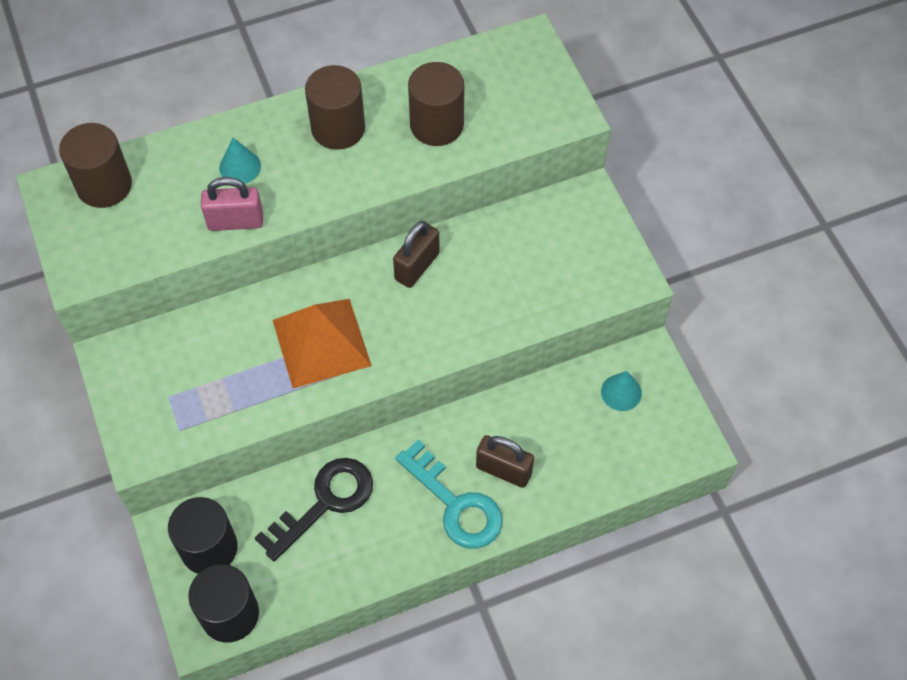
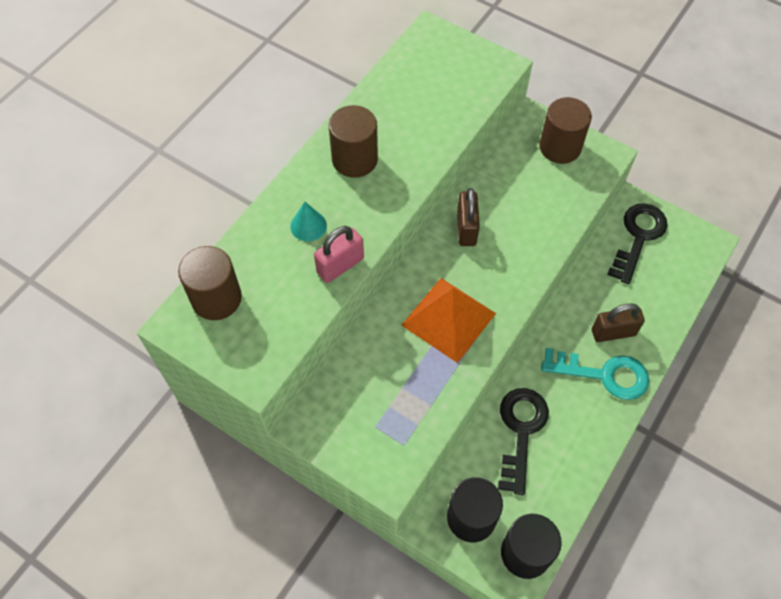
camera: 35 degrees left, 0 degrees up
brown cylinder [408,62,464,146] -> brown cylinder moved to [539,97,592,164]
turquoise cone [601,371,642,411] -> black key [607,203,668,284]

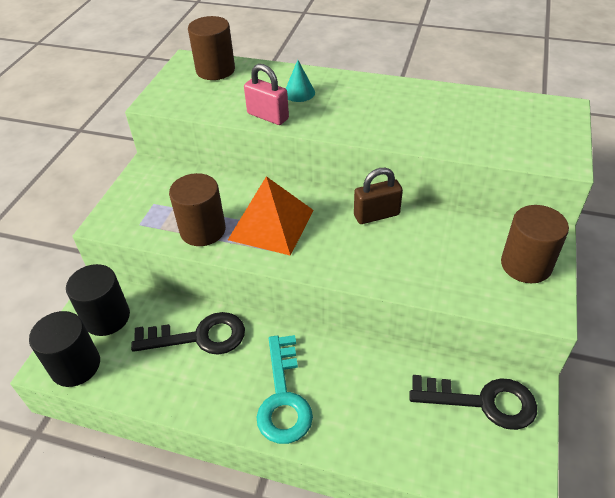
camera: 75 degrees right, 15 degrees down
brown cylinder [329,105,378,178] -> brown cylinder moved to [169,173,226,246]
brown padlock [592,303,645,342] -> none

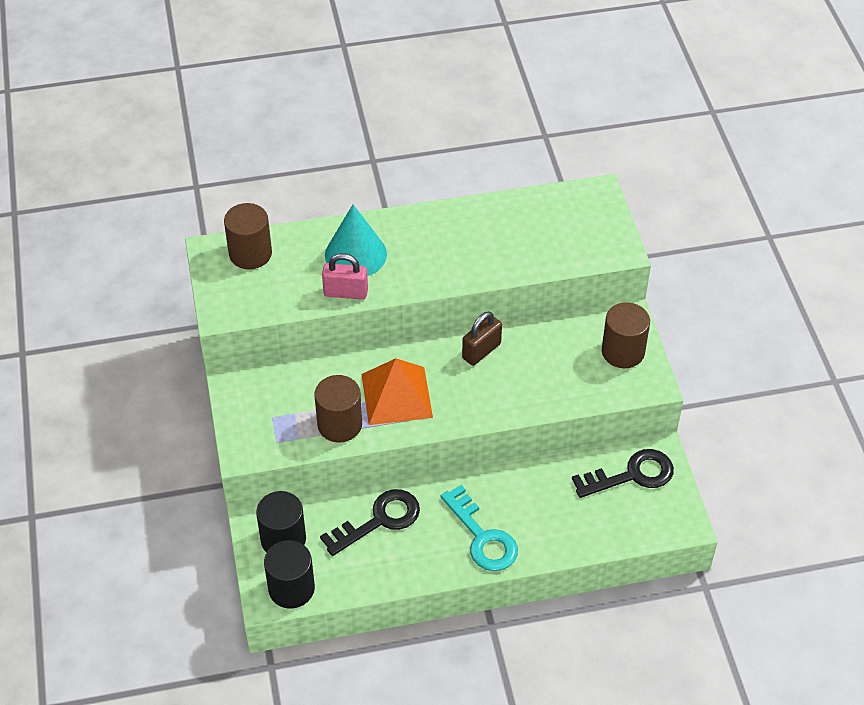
camera: 30 degrees left, 5 degrees up
turquoise cone [286,60,315,102] -> turquoise cone [325,205,387,276], size x1.90

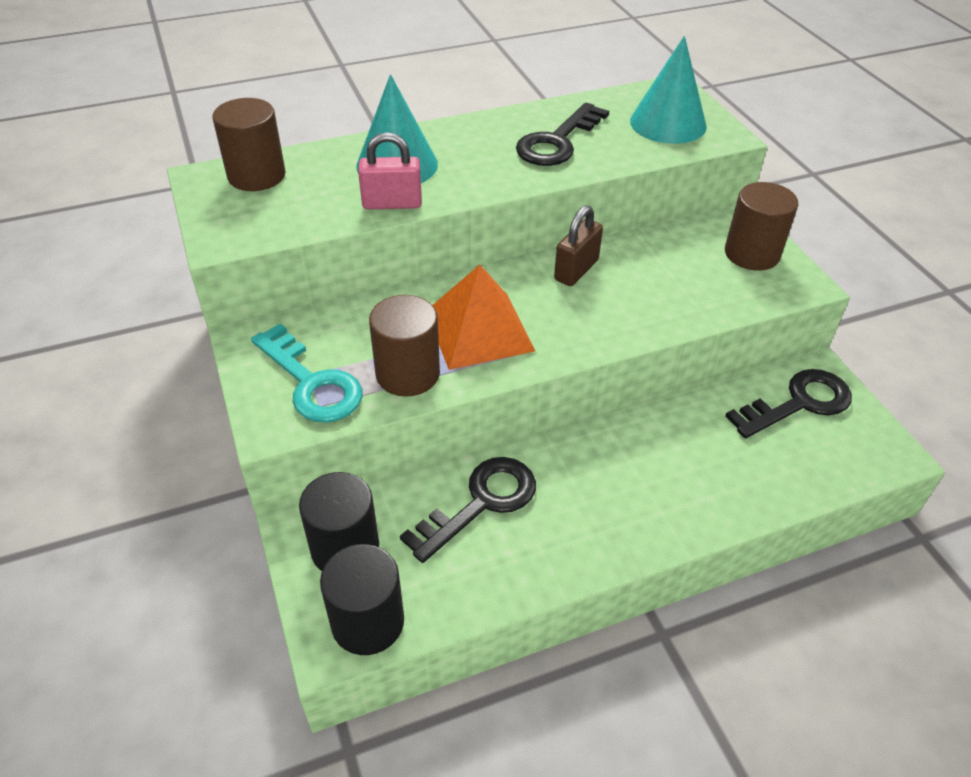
camera: 10 degrees left, 5 degrees down
turquoise key [441,485,518,571] -> turquoise key moved to [251,323,362,423]
none -> black key [516,103,609,166]
none -> turquoise cone [630,36,707,144]

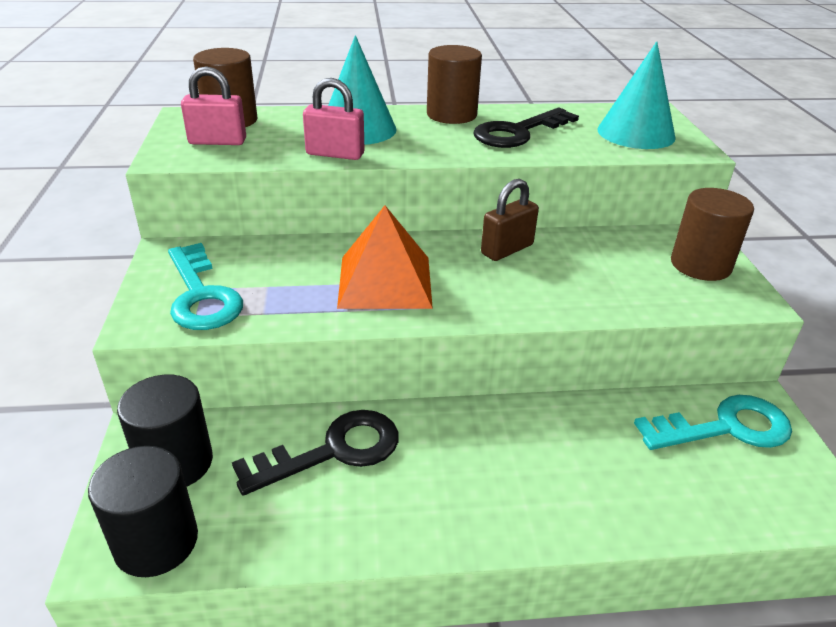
camera: 15 degrees right, 10 degrees down
brown cylinder [369,295,440,397] -> brown cylinder moved to [427,45,482,124]
black key [725,369,852,438] -> turquoise key [634,395,792,450]
none -> pink padlock [181,66,246,145]

